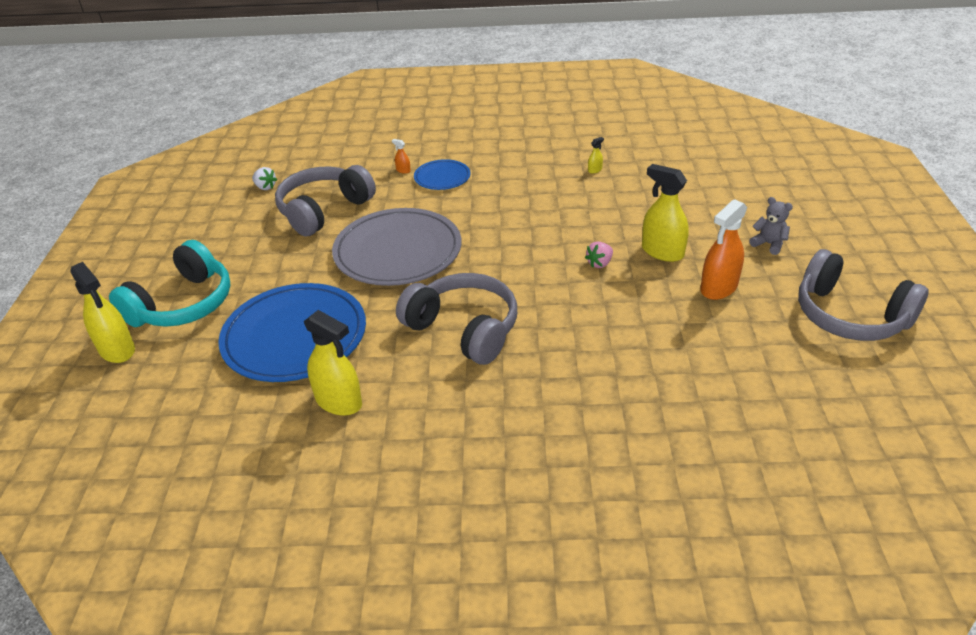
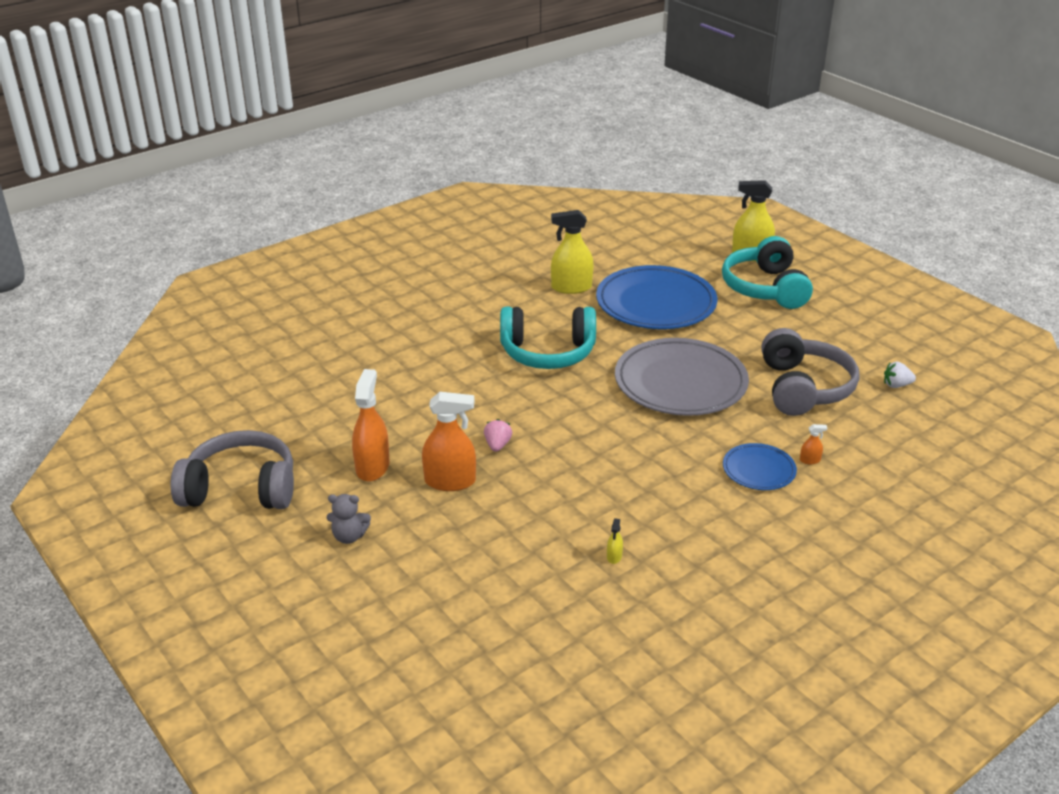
camera: 140 degrees right, 5 degrees down
grey headphones [396,273,517,365] -> turquoise headphones [500,307,596,369]
yellow spray bottle [642,164,689,262] -> orange spray bottle [422,392,476,491]

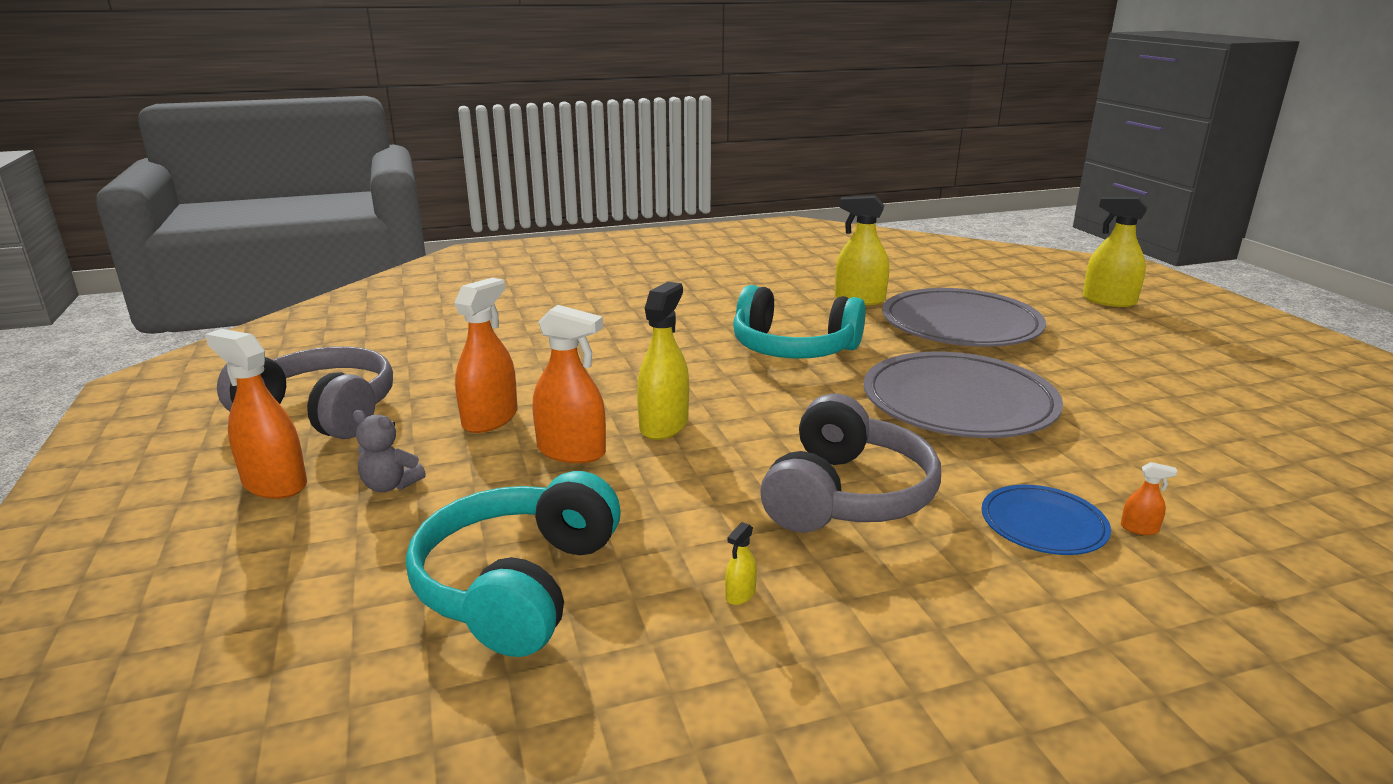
camera: 20 degrees right, 10 degrees down
pink strawberry [484,419,512,452] -> yellow spray bottle [637,282,689,440]
blue plate [596,265,717,329] -> grey plate [882,288,1046,347]
turquoise headphones [722,236,813,309] -> turquoise headphones moved to [406,471,621,657]
grey headphones [761,328,859,416] -> grey headphones moved to [760,393,941,533]
white strawberry [884,362,916,388] -> none
none -> orange spray bottle [205,329,307,499]

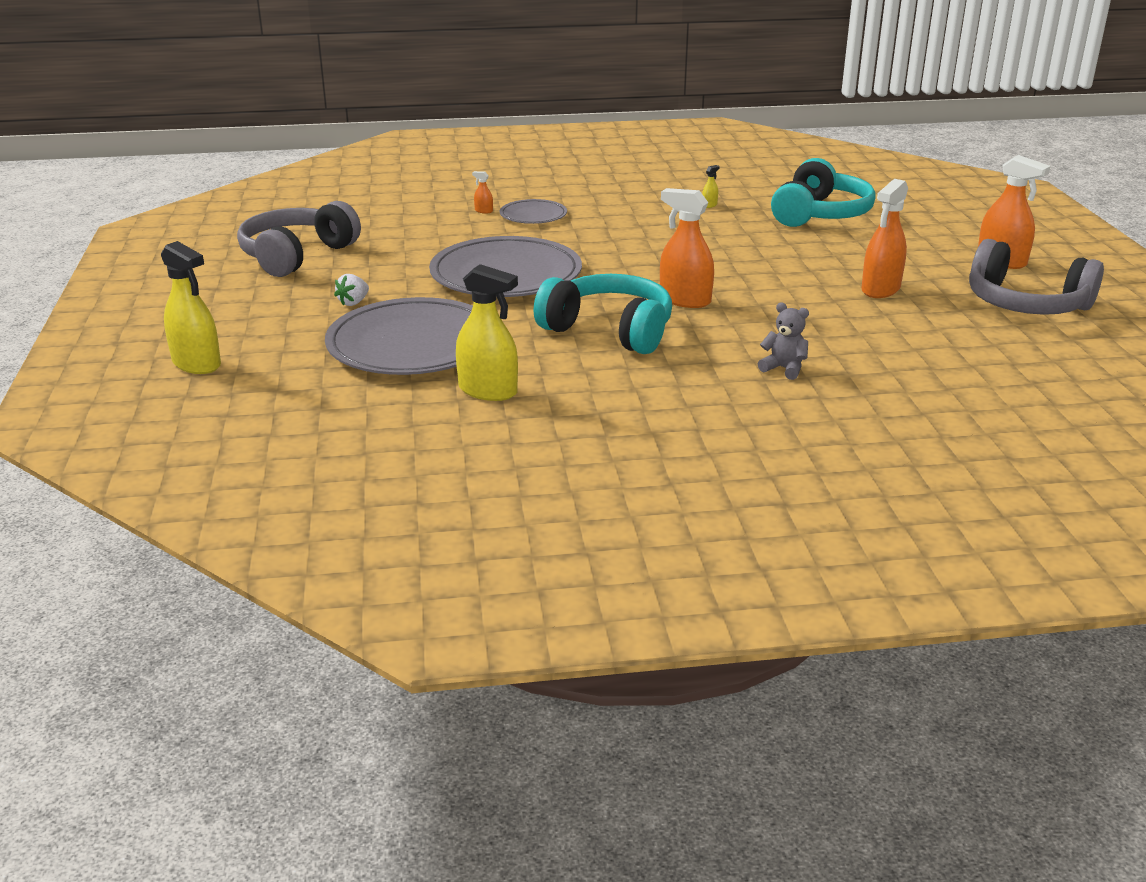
camera: 170 degrees left, 5 degrees up
grey teddy bear [353,410,426,492] -> grey teddy bear moved to [758,302,809,380]
orange spray bottle [532,305,606,463] -> orange spray bottle moved to [660,188,714,308]
yellow spray bottle [637,282,689,440] -> none
grey headphones [760,393,941,533] -> grey headphones moved to [237,201,361,277]
blue plate [981,485,1111,555] -> grey plate [500,199,567,224]
none -> white strawberry [334,274,369,306]

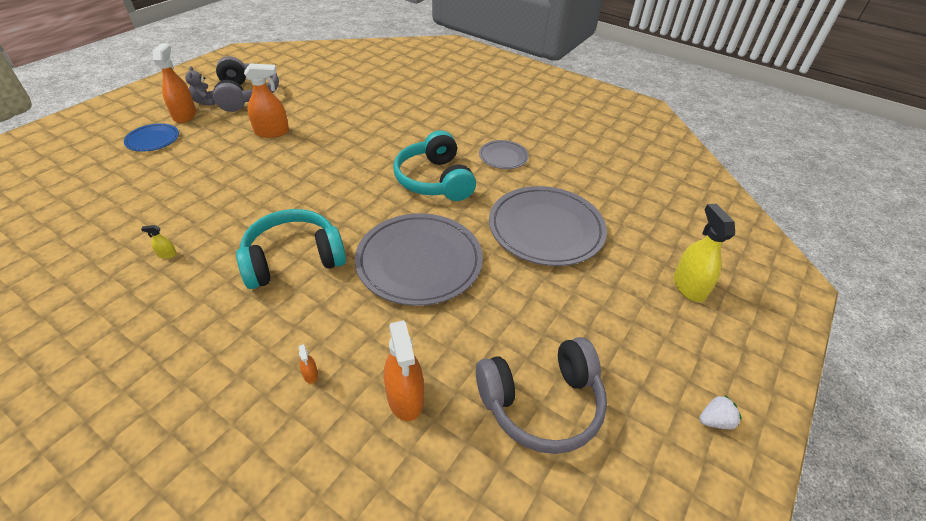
camera: 140 degrees left, 15 degrees up
white strawberry [334,274,369,306] -> white strawberry moved to [699,395,742,429]
yellow spray bottle [456,264,518,401] -> none
grey plate [500,199,567,224] -> grey plate moved to [479,140,529,169]
orange spray bottle [660,188,714,308] -> orange spray bottle moved to [384,320,424,421]
grey teddy bear [758,302,809,380] -> grey teddy bear moved to [185,66,215,105]
turquoise headphones [771,158,876,227] -> turquoise headphones moved to [236,209,346,289]
none -> blue plate [124,123,179,152]

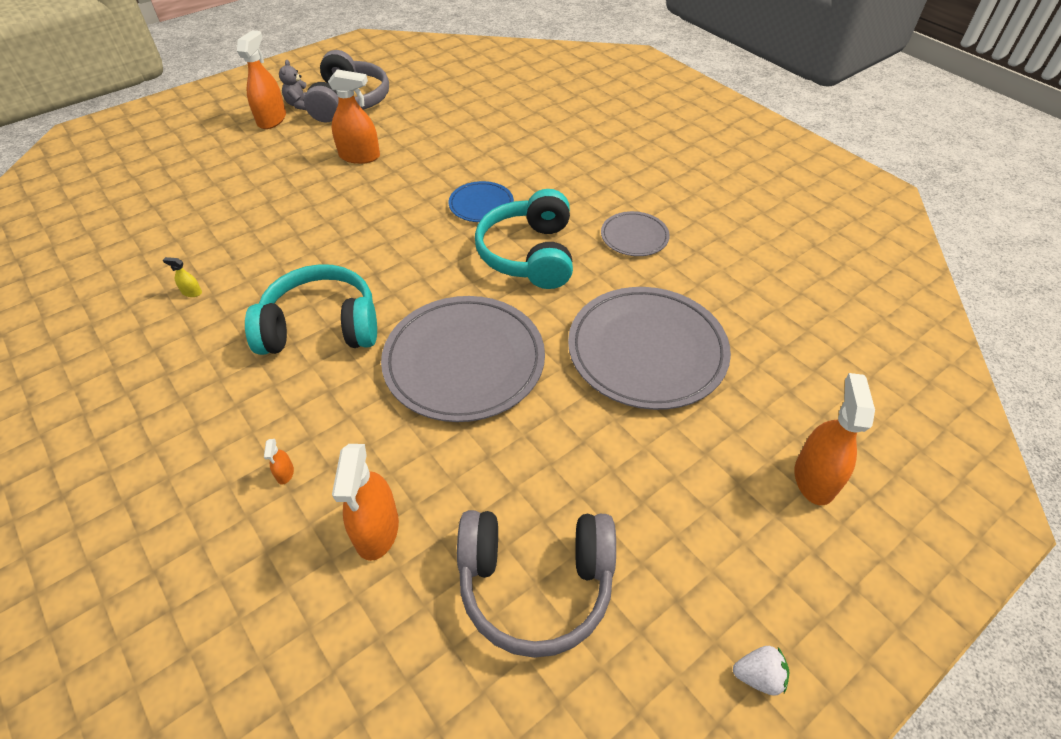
camera: 20 degrees right, 5 degrees up
blue plate [124,123,179,152] -> blue plate moved to [449,181,514,222]
yellow spray bottle [674,204,735,302] -> orange spray bottle [795,373,875,505]

